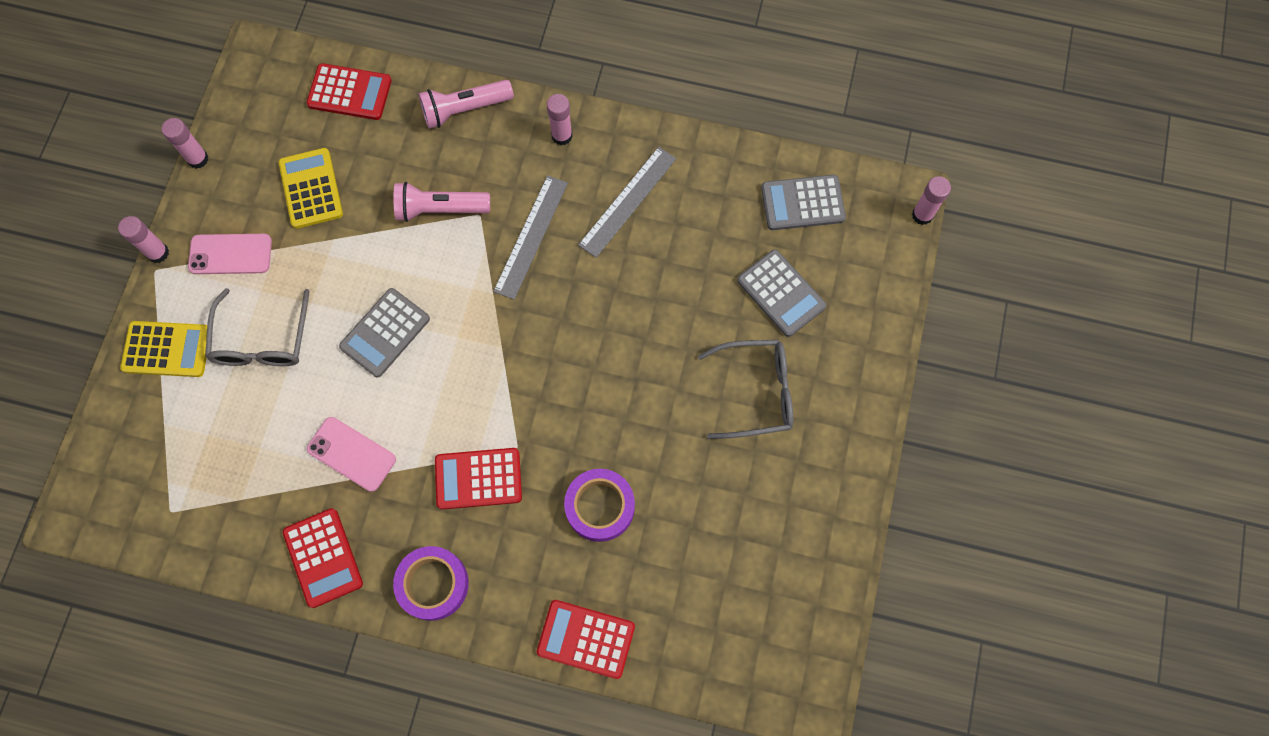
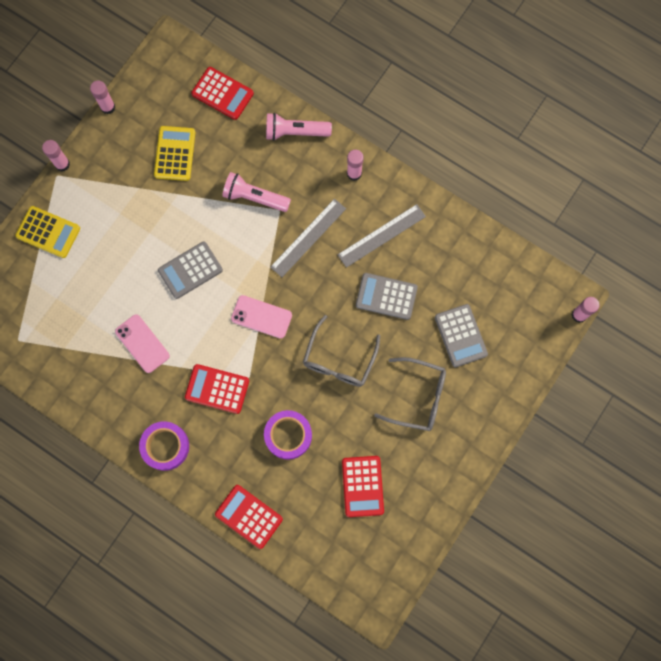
camera: 20 degrees right, 5 degrees up
pink phone [188,234,272,274] -> pink phone moved to [231,295,292,339]
grey glasses [205,288,310,366] -> grey glasses moved to [303,315,380,387]
red calculator [283,508,363,608] -> red calculator moved to [342,456,384,517]
grey calculator [761,175,846,230] -> grey calculator moved to [356,273,418,320]

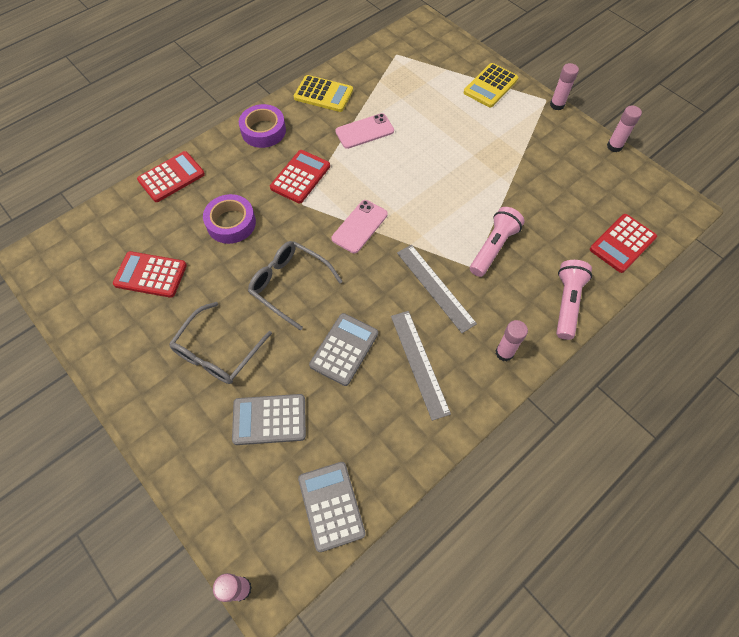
camera: 105 degrees right, 15 degrees down
yellow calculator [154,126,195,181] -> yellow calculator moved to [294,75,353,112]
grey calculator [158,242,223,299] -> grey calculator moved to [298,462,366,552]

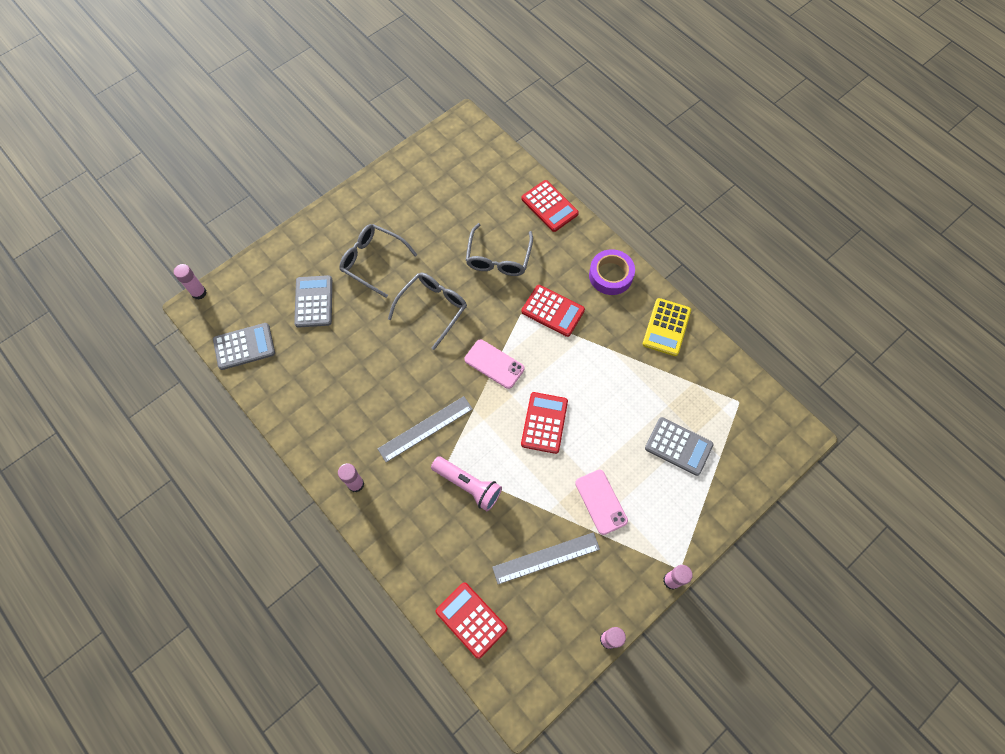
camera: 90 degrees right, 5 degrees up
red calculator [113,251,187,298] -> red calculator moved to [521,392,568,454]
purple tape [203,194,256,244] -> grey glasses [466,223,533,276]
grey calculator [309,313,378,386] -> grey calculator moved to [645,417,714,476]
pink phone [335,113,394,149] -> pink phone moved to [575,470,628,535]
grey ruler [391,311,451,421] -> grey ruler moved to [492,532,600,584]
yellow calculator [464,63,519,108] -> none
pink flashlight [556,260,592,340] -> none

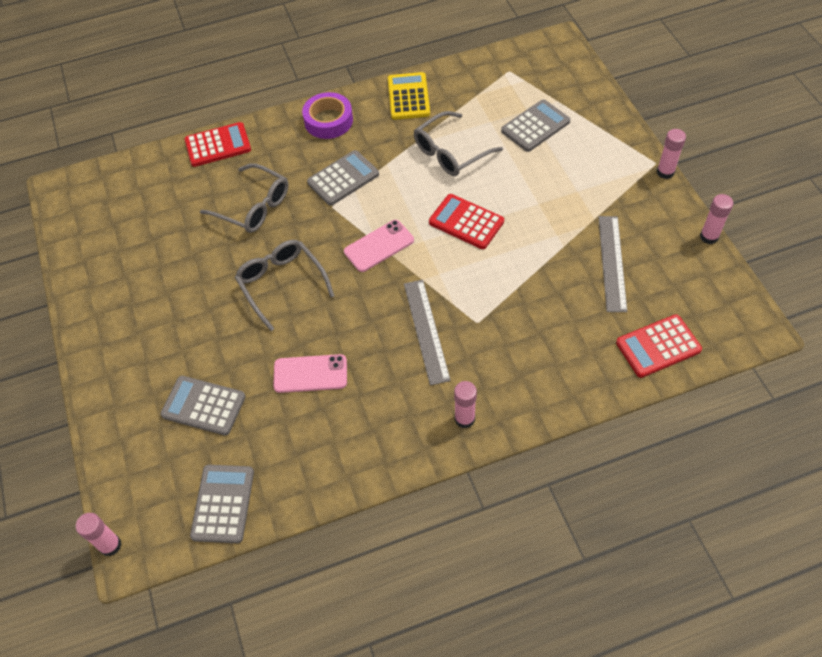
camera: 65 degrees left, 10 degrees down
grey glasses [339,224,417,298] -> grey glasses moved to [414,111,503,176]
pink flashlight [431,456,502,511] -> none
red calculator [521,285,585,337] -> grey calculator [307,150,379,206]
pink phone [575,470,628,535] -> pink phone moved to [273,354,347,393]
yellow calculator [643,298,691,356] -> yellow calculator turned 135 degrees counterclockwise [388,72,430,120]

